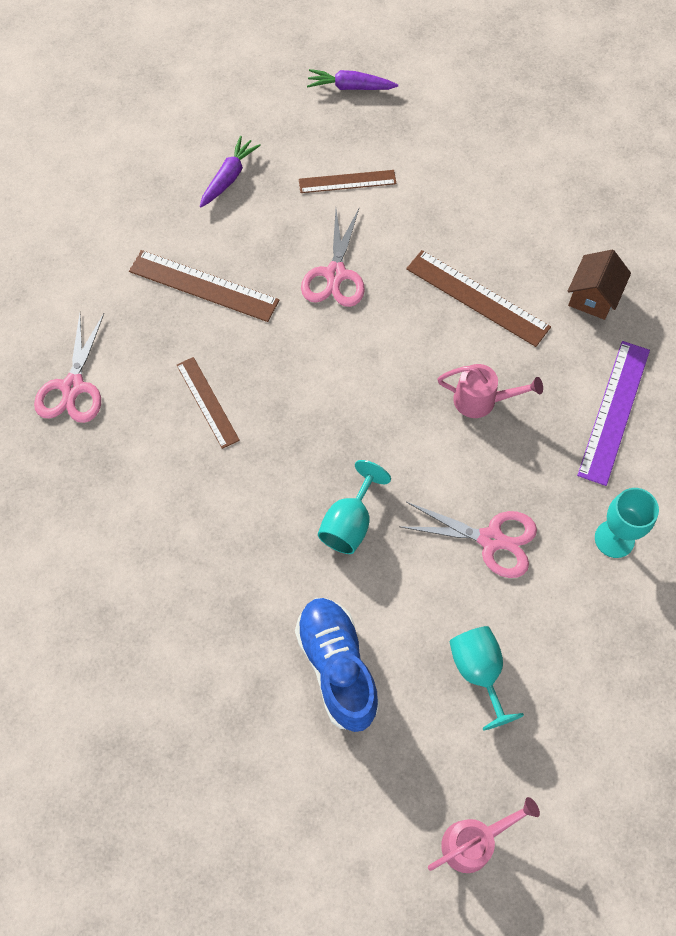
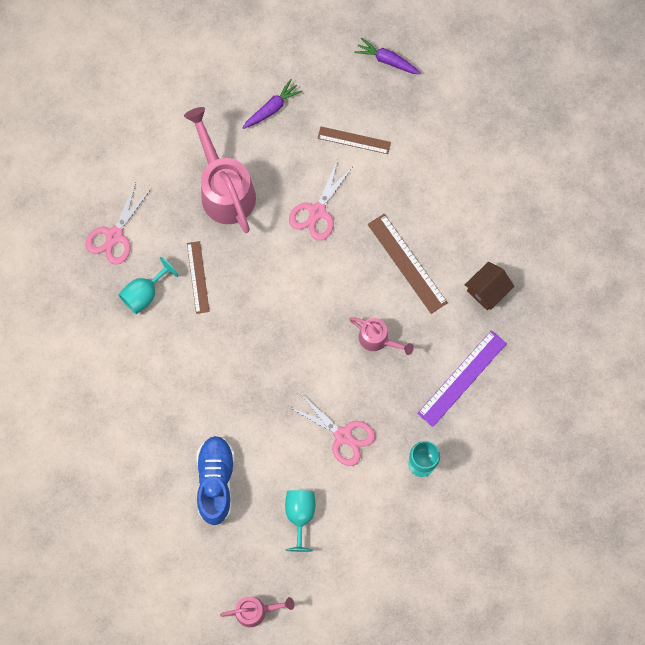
camera: 20 degrees right, 10 degrees up
brown ruler [129,250,279,322] -> pink watering can [184,107,256,233]
turquoise goblet [318,460,391,554] -> turquoise goblet moved to [119,257,178,314]

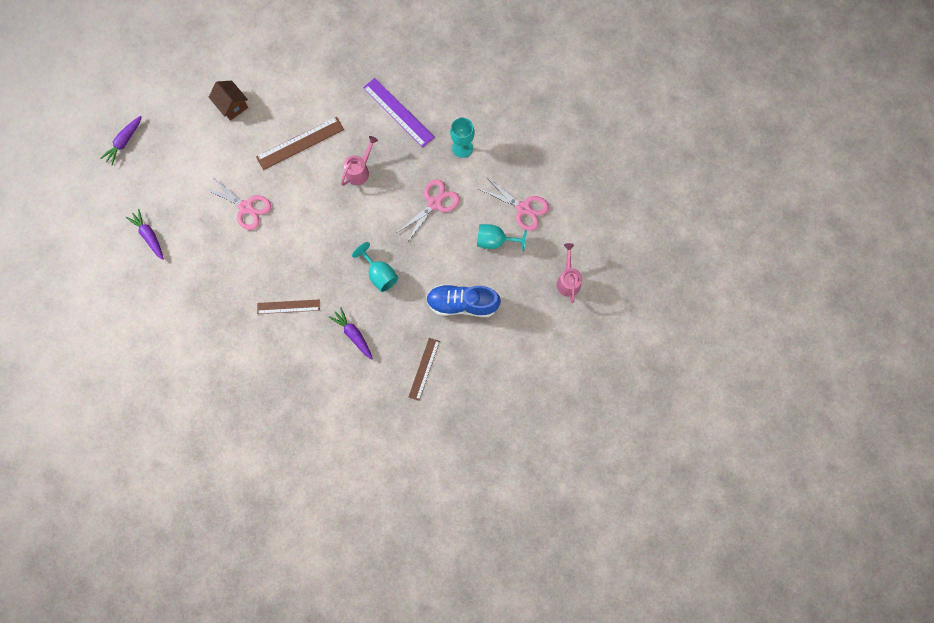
camera: 85 degrees left, 0 degrees up
pink scissors [86,182,152,265] -> pink scissors moved to [479,177,549,231]
turquoise goblet [119,257,178,314] -> turquoise goblet moved to [352,242,398,292]
pink watering can [184,107,256,233] -> none
brown ruler [318,127,391,154] -> brown ruler moved to [409,338,440,401]
brown house [465,262,514,310] -> brown house moved to [209,81,248,120]
none -> purple carrot [329,307,373,359]

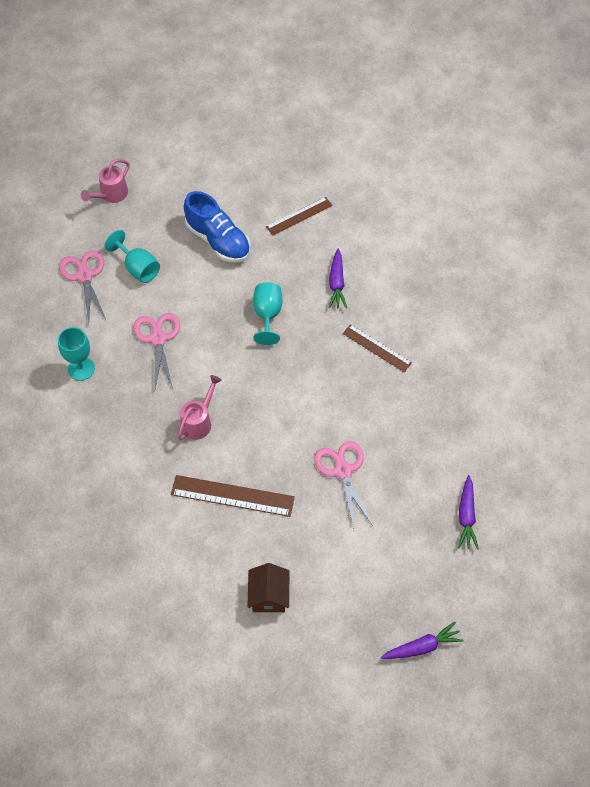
camera: 140 degrees left, 15 degrees down
pink watering can [341,136,378,186] -> pink watering can turned 135 degrees clockwise [177,375,222,440]
purple ruler [363,78,435,147] -> none
pink scissors [397,179,460,241] -> pink scissors turned 90 degrees clockwise [133,313,180,388]

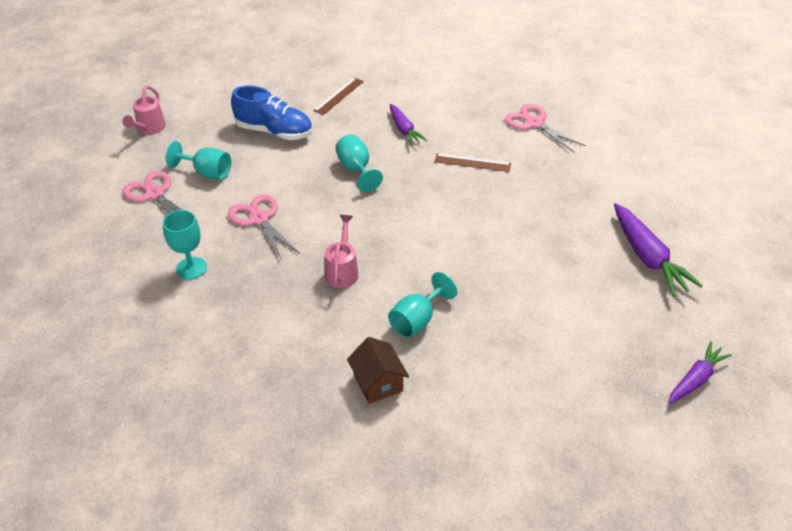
camera: 25 degrees left, 15 degrees down
brown ruler [171,475,295,517] -> turquoise goblet [388,272,457,338]
brown house [248,563,289,612] -> brown house moved to [347,337,409,404]
pink scissors [314,441,373,529] -> pink scissors moved to [505,104,586,153]
purple carrot [458,475,479,550] -> purple carrot [614,203,703,297], size x1.58

